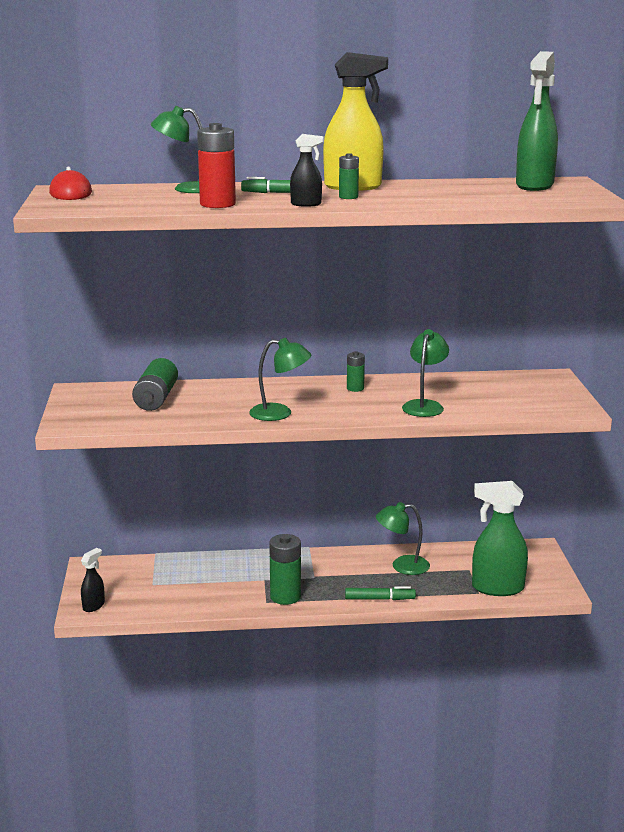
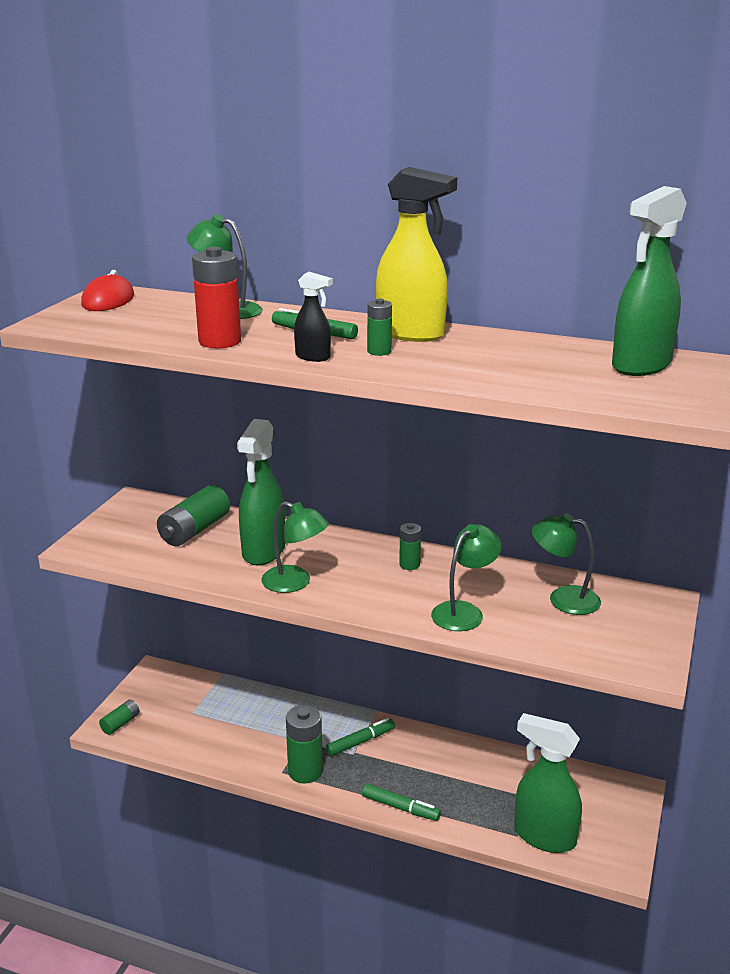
camera: 25 degrees right, 5 degrees up
black spray bottle [81,548,105,612] -> green battery [99,699,140,735]
green lamp [376,502,430,575] -> green lamp moved to [532,513,601,615]
none -> green spray bottle [237,419,285,565]
none -> green marker [326,718,395,756]

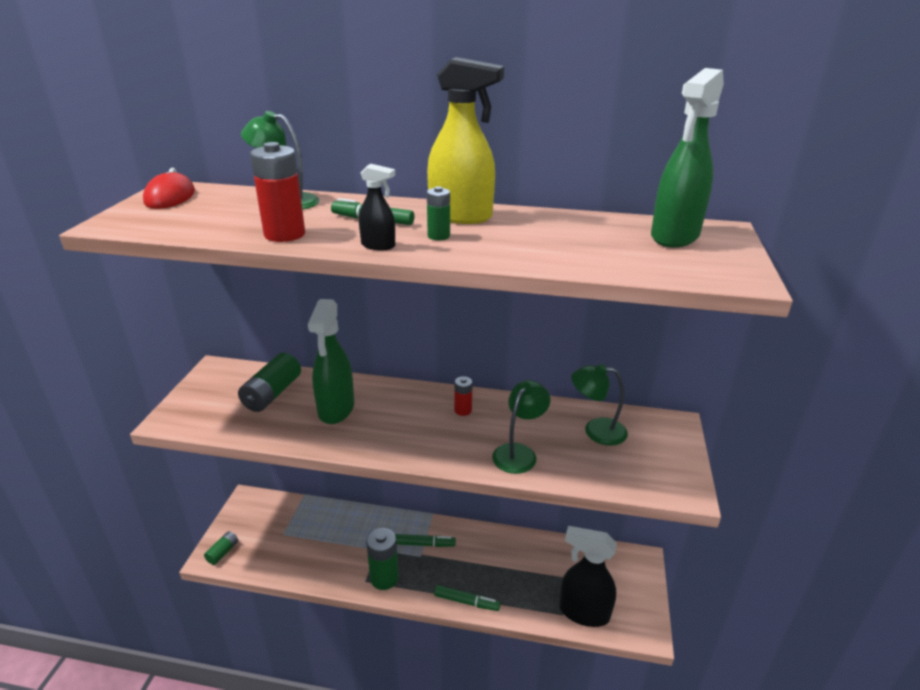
camera: 10 degrees left, 5 degrees up
green lamp [261,501,329,593] -> none
green marker [326,718,395,756] -> green marker turned 45 degrees clockwise [395,534,456,547]
green battery [399,523,421,570] -> red battery [454,376,473,416]
green spray bottle [514,713,582,853] -> black spray bottle [560,526,617,627]

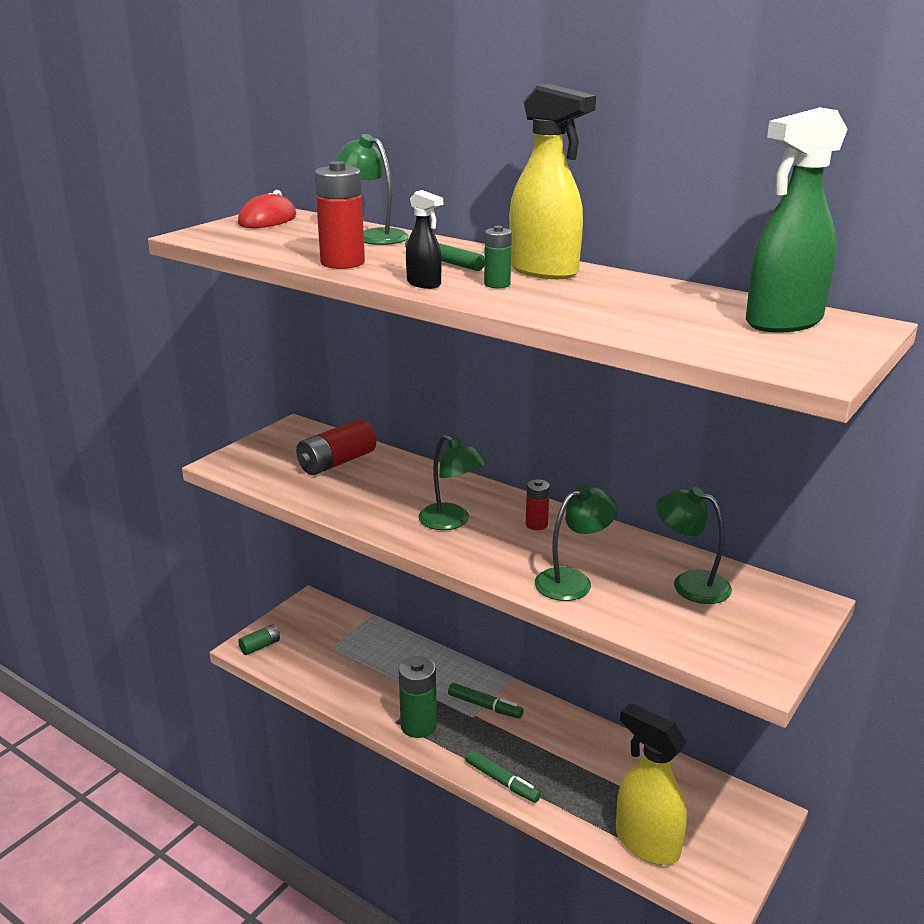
camera: 25 degrees right, 5 degrees down
green battery [238,353,301,412] -> red battery [296,419,376,475]
green spray bottle [308,299,354,424] -> none
black spray bottle [560,526,617,627] -> yellow spray bottle [616,703,687,865]
none -> green lamp [419,435,487,530]

